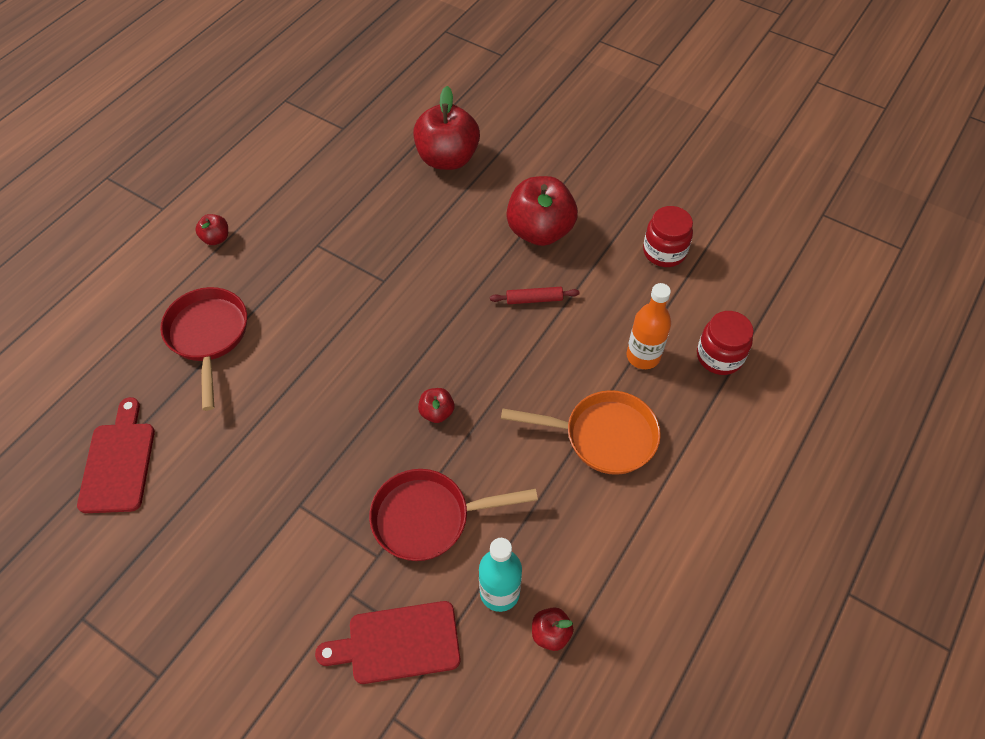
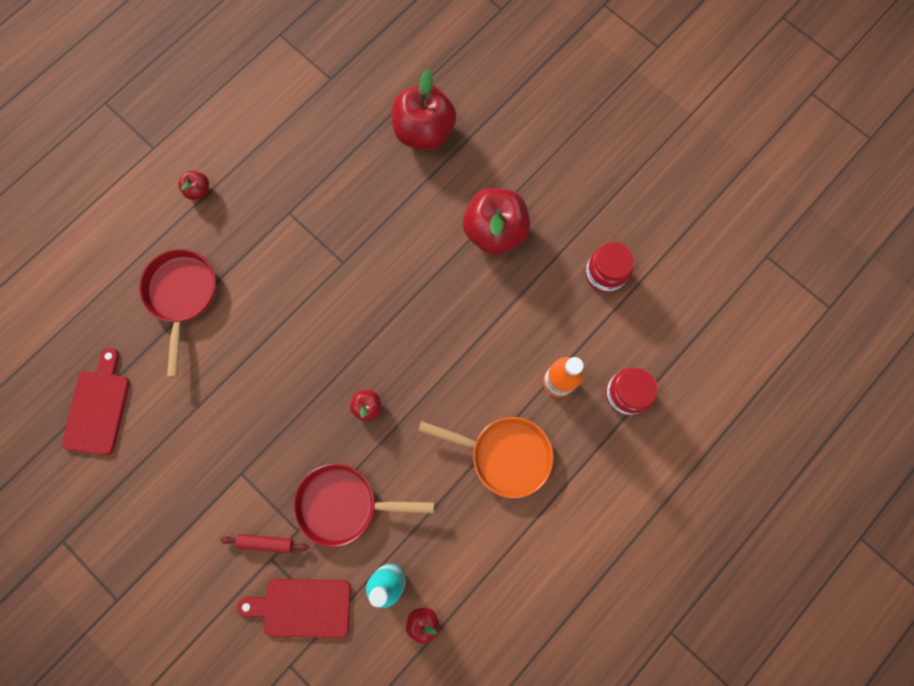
camera: 10 degrees right, 20 degrees up
red rolling pin [490,287,580,304] -> red rolling pin moved to [220,534,309,553]

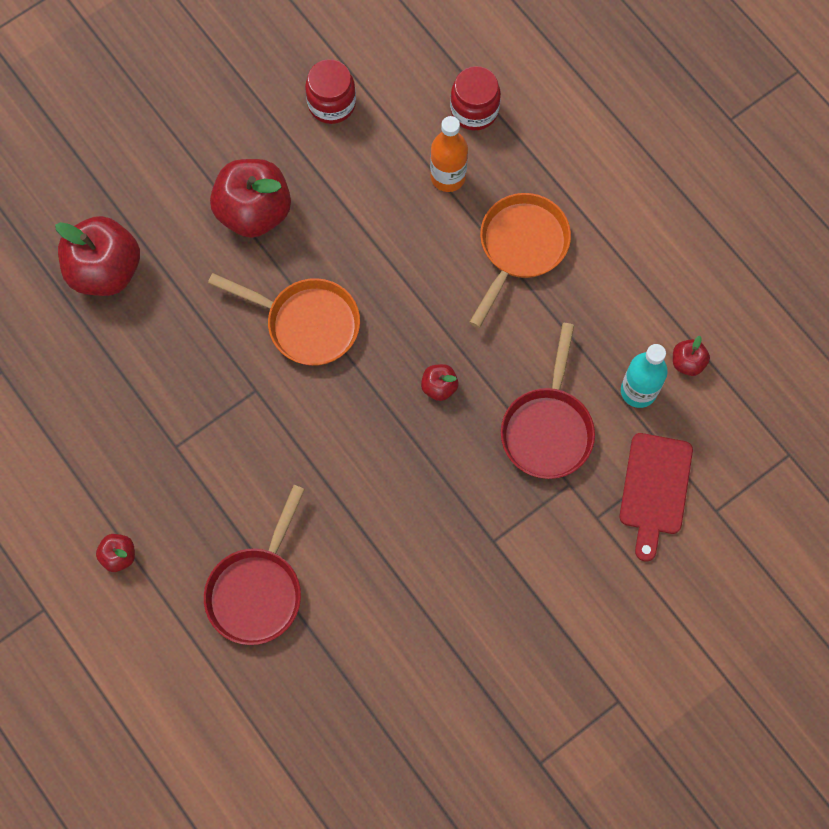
camera: 80 degrees left, 5 degrees down
red cutting board [62,348,130,455] -> none
red pan [139,249,216,378] -> red pan turned 75 degrees counterclockwise [204,485,305,645]
red rolling pin [220,534,309,553] -> none
none -> orange pan [208,273,360,366]

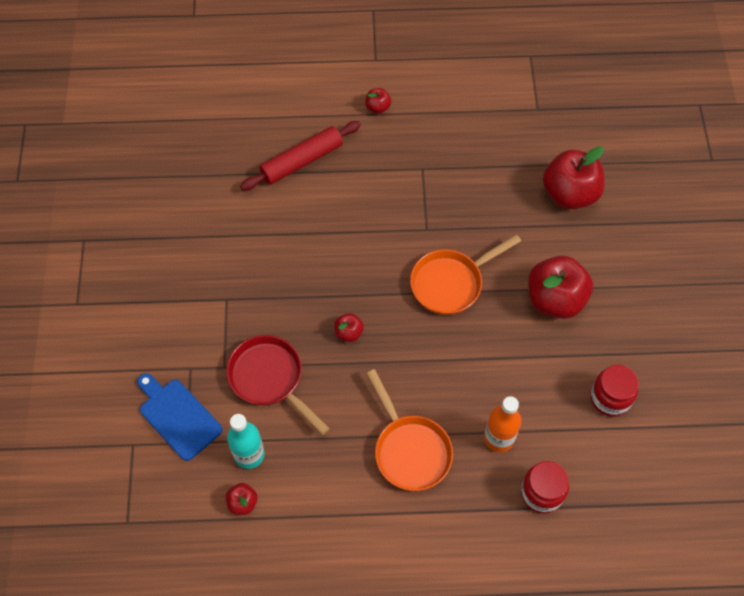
camera: 125 degrees right, 10 degrees down
red pan [204,485,305,645] -> red rolling pin [240,121,361,191]
red cutting board [619,433,693,561] -> blue cutting board [137,373,222,461]

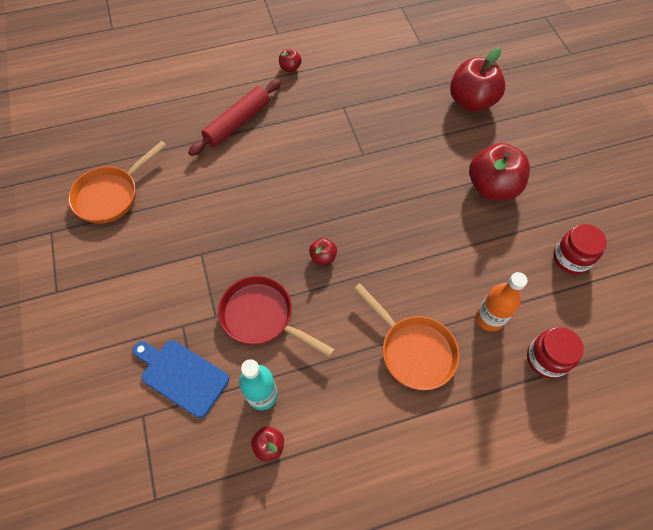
camera: 15 degrees left, 0 degrees up
orange pan [410,234,521,315] -> orange pan moved to [68,141,167,224]

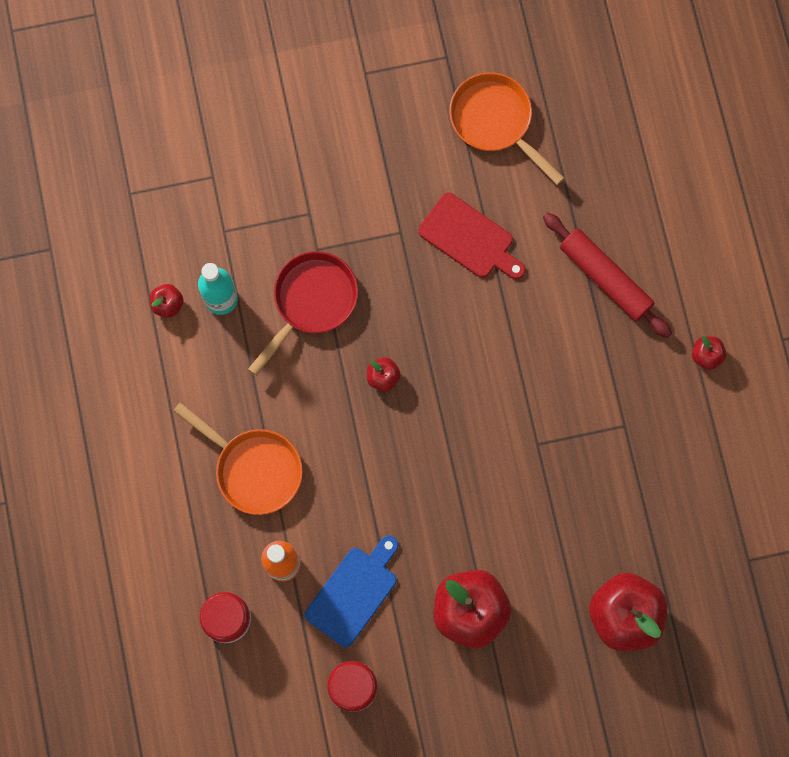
camera: 95 degrees right, 15 degrees up
blue cutting board [132,340,229,418] -> blue cutting board moved to [305,535,398,647]
orange pan [353,283,460,390] -> orange pan turned 105 degrees counterclockwise [173,402,303,515]
none -> red cutting board [418,193,526,279]

